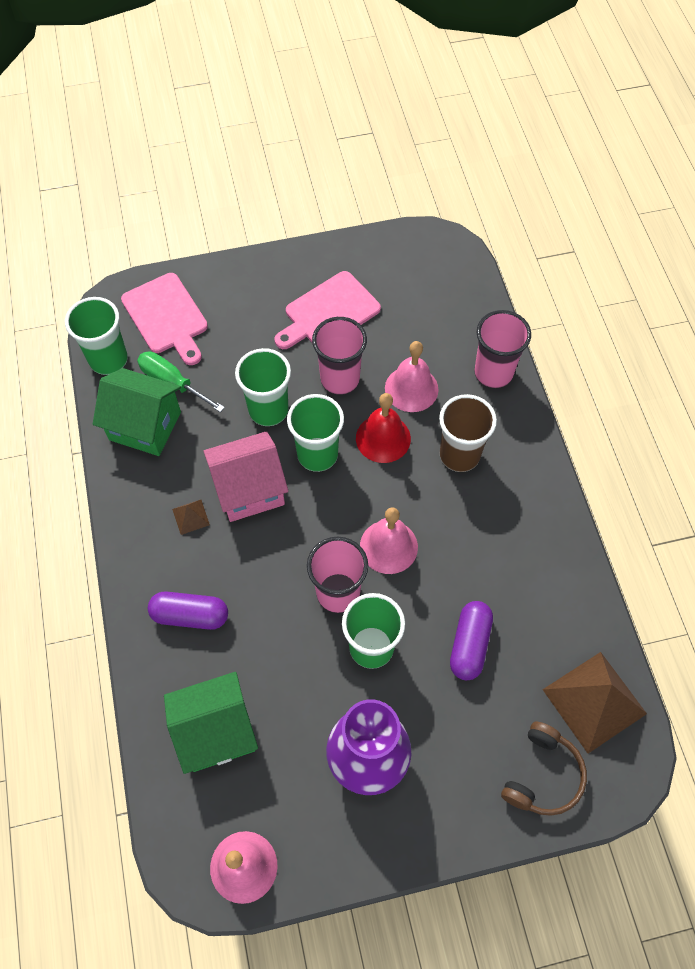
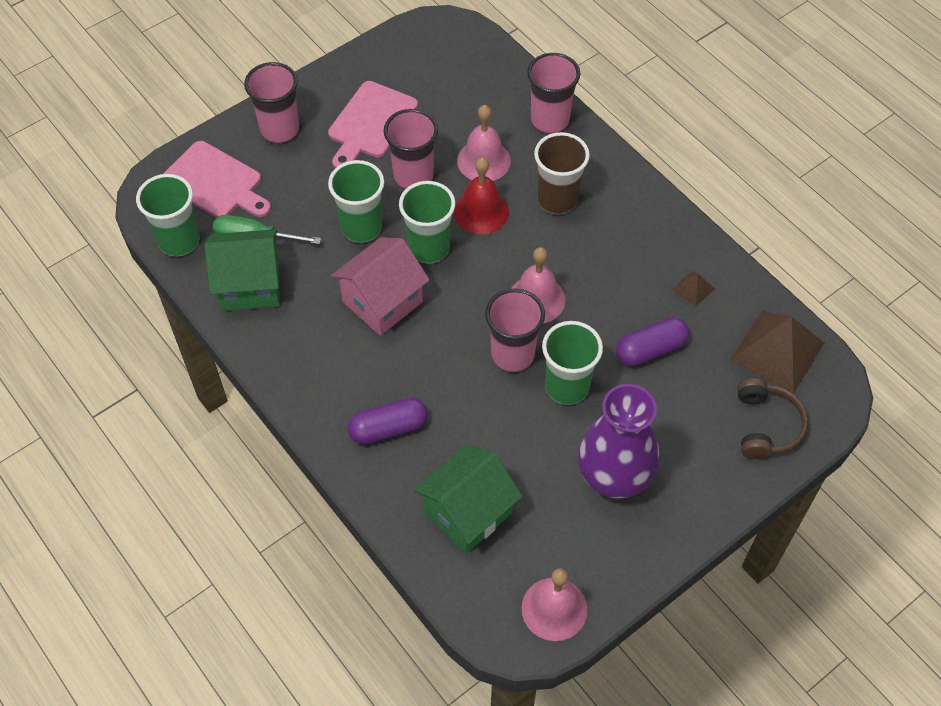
camera: 25 degrees left, 5 degrees down
brown pyramid [172,500,210,535] -> brown pyramid moved to [673,271,715,307]
purple capsule [450,601,493,680] -> purple capsule turned 75 degrees clockwise [616,317,689,366]
none -> pink cup [244,62,299,143]

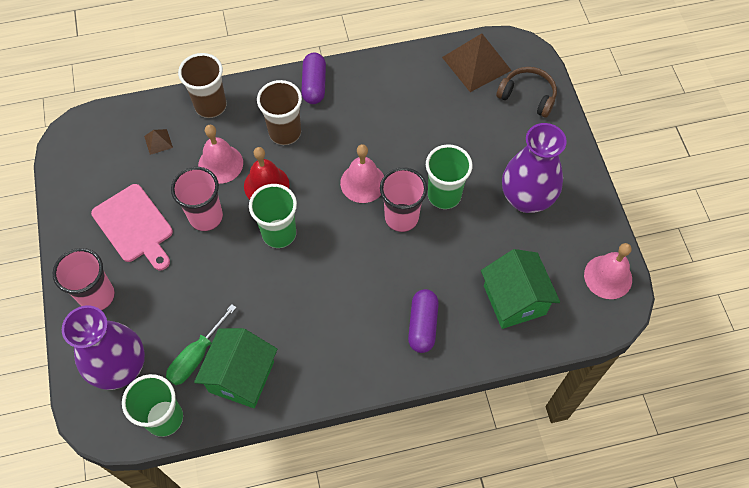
camera: 65 degrees left, 5 degrees up
pink cutting board [163,141,271,218] -> purple vase [62,305,145,390]
green cup [328,160,384,243] -> none
pink house [331,237,430,336] -> none
pink cup [527,53,580,134] -> brown cup [178,53,226,118]
purple capsule [616,317,689,366] -> purple capsule moved to [301,53,326,104]
brown pyramid [673,271,715,307] -> brown pyramid moved to [144,129,173,155]

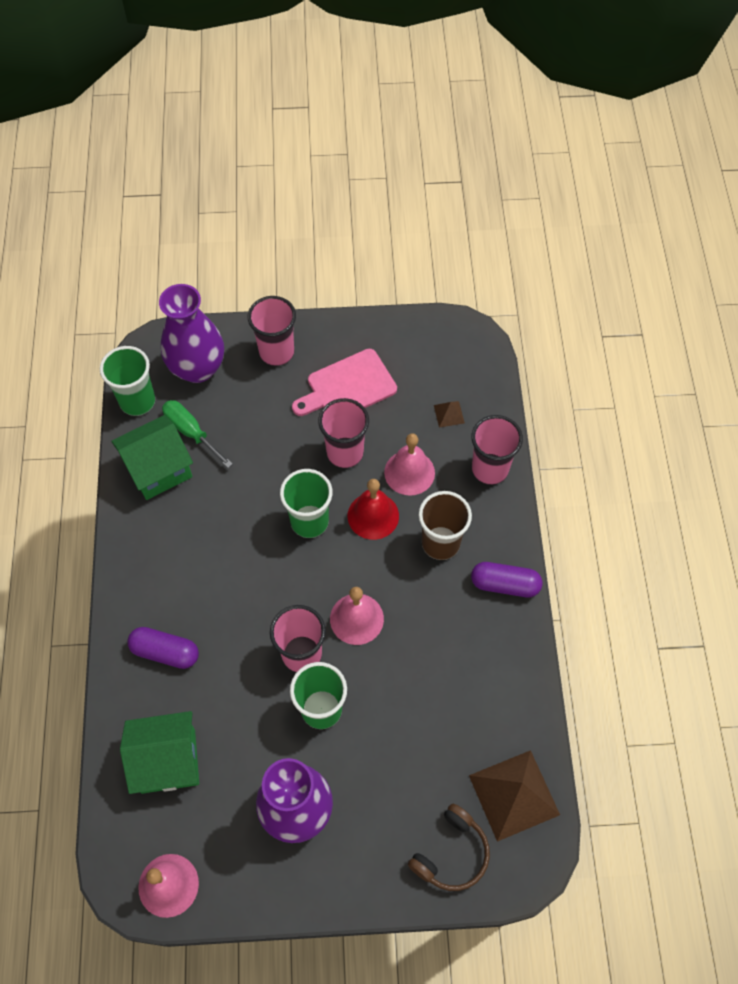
camera: 100 degrees right, 0 degrees up
brown cup [178,53,226,118] -> pink cup [471,415,523,485]
green house [194,328,277,408] -> green house turned 60 degrees counterclockwise [111,415,193,500]

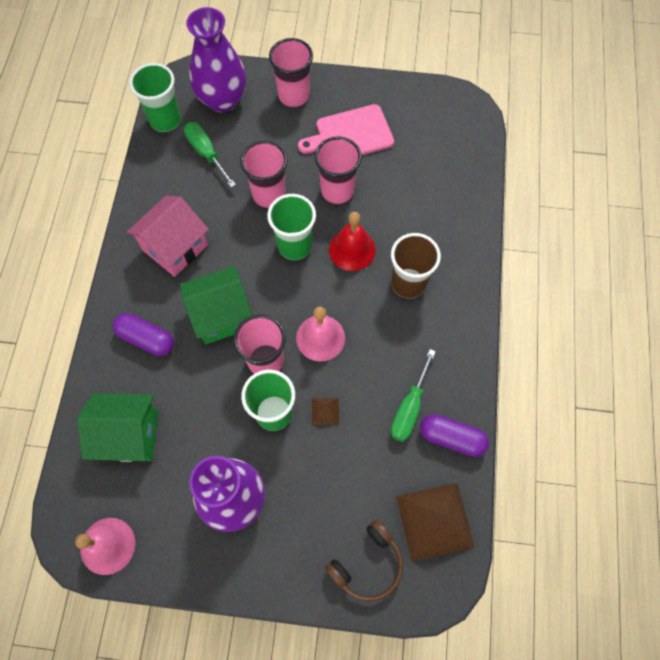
camera: 10 degrees right, 5 degrees up
green house [111,415,193,500] -> green house moved to [180,266,253,344]
pink bell [384,433,435,496] -> none
brown pyramid [434,401,465,428] -> brown pyramid moved to [312,398,339,425]
pink cup [471,415,523,485] -> pink cup moved to [240,141,288,208]
purple capsule [471,562,543,597] -> purple capsule moved to [420,414,489,457]
none -> pink house [127,195,209,277]
none -> green screwdriver [391,349,436,442]

